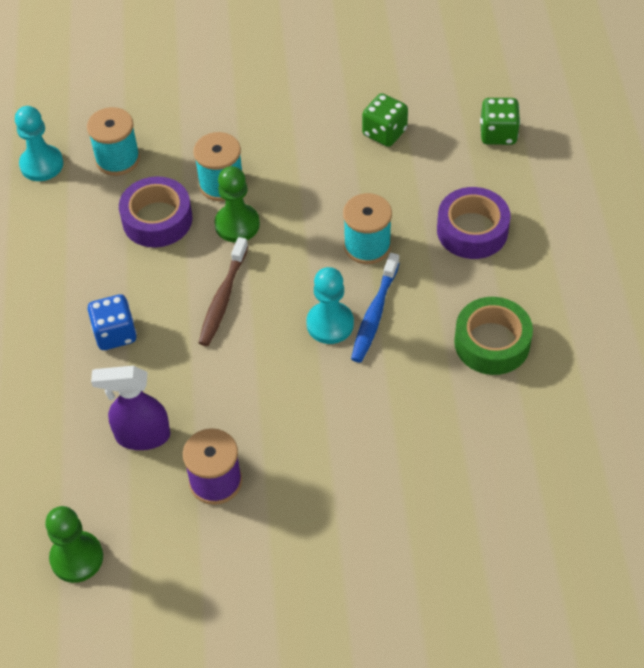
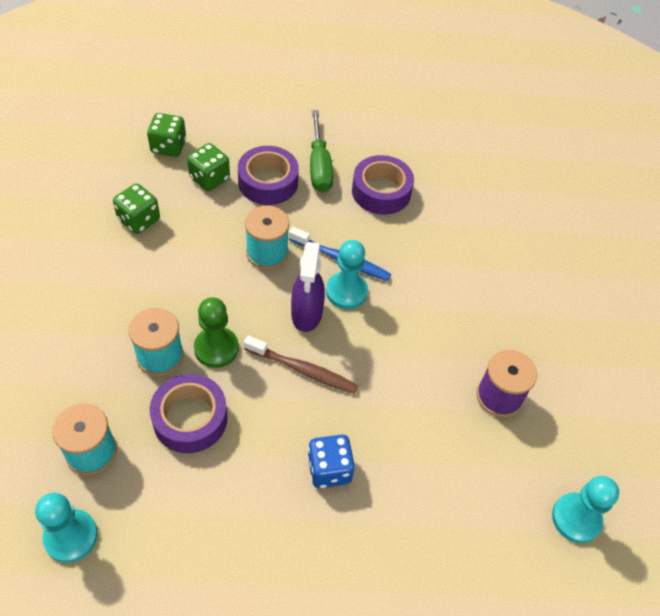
camera: 90 degrees left, 0 degrees up
green pawn [45,506,103,583] -> turquoise pawn [552,476,619,543]
purple spray bottle [91,366,170,450] -> purple spray bottle moved to [291,242,325,332]
green tape [454,297,533,375] -> purple tape [352,155,414,215]
none -> green dice [187,143,230,191]
none -> green screwdriver [310,110,333,192]

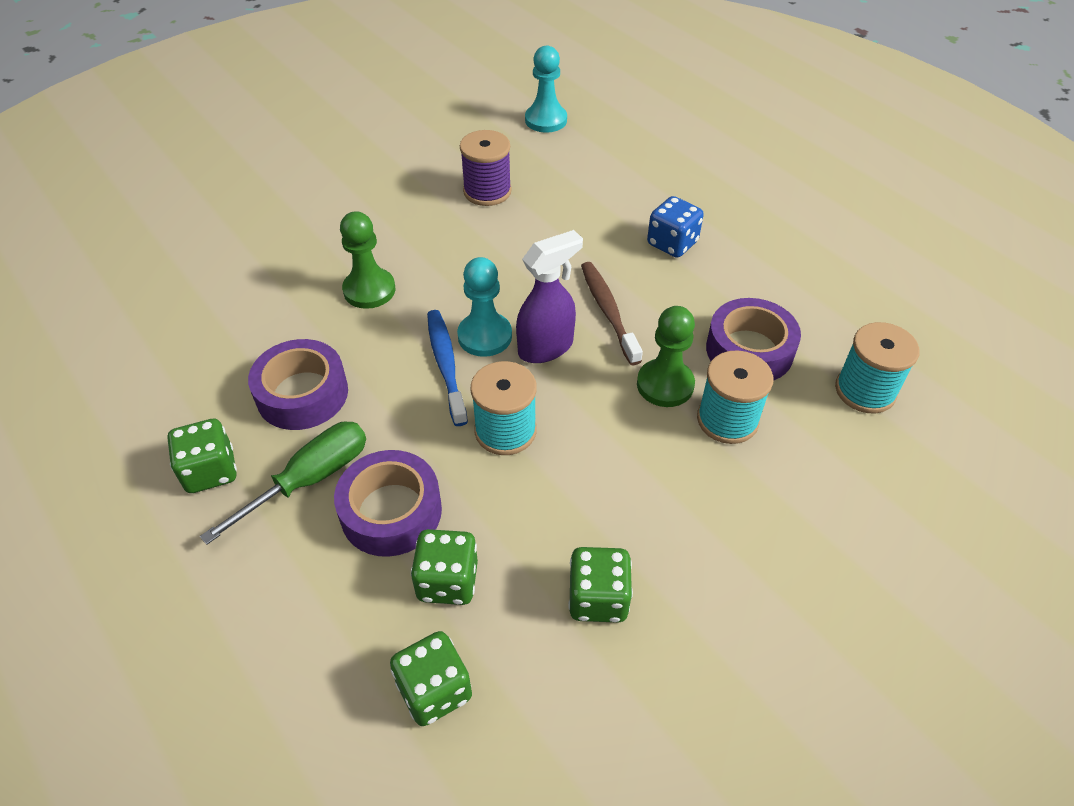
camera: 125 degrees left, 5 degrees down
turquoise pawn [35,493,98,563] -> none
none -> green dice [167,419,237,493]
none -> green pawn [340,211,395,309]

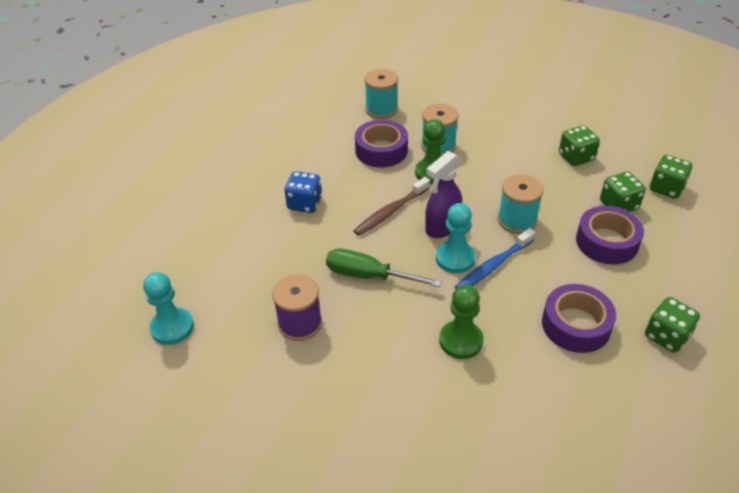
camera: 115 degrees left, 5 degrees down
green screwdriver [200,422,366,545] -> green screwdriver moved to [326,248,442,287]
purple spray bottle [516,230,583,363] -> purple spray bottle turned 75 degrees counterclockwise [425,151,462,238]

